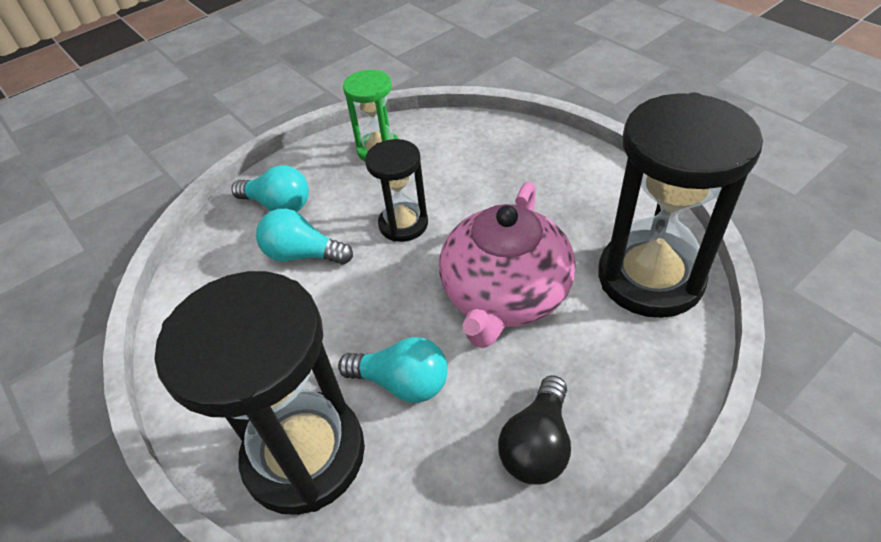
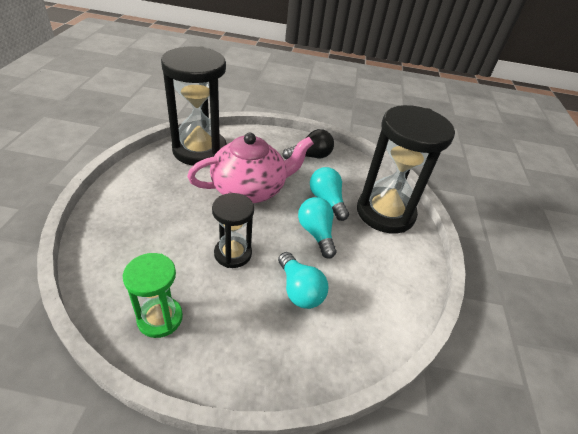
camera: 140 degrees left, 5 degrees down
turquoise light bulb [231,165,309,212] -> turquoise light bulb moved to [298,197,336,259]

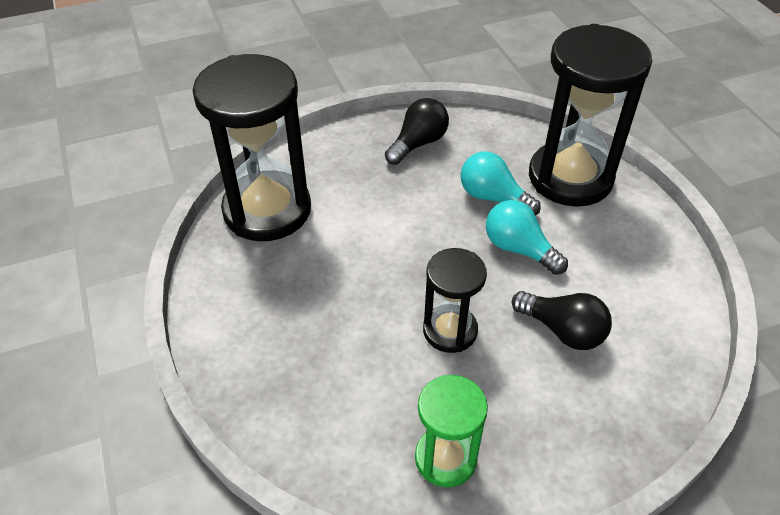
camera: 25 degrees left, 5 degrees up
pink teapot [187,133,314,203] -> none
turquoise light bulb [278,252,328,309] -> black light bulb [512,291,612,350]

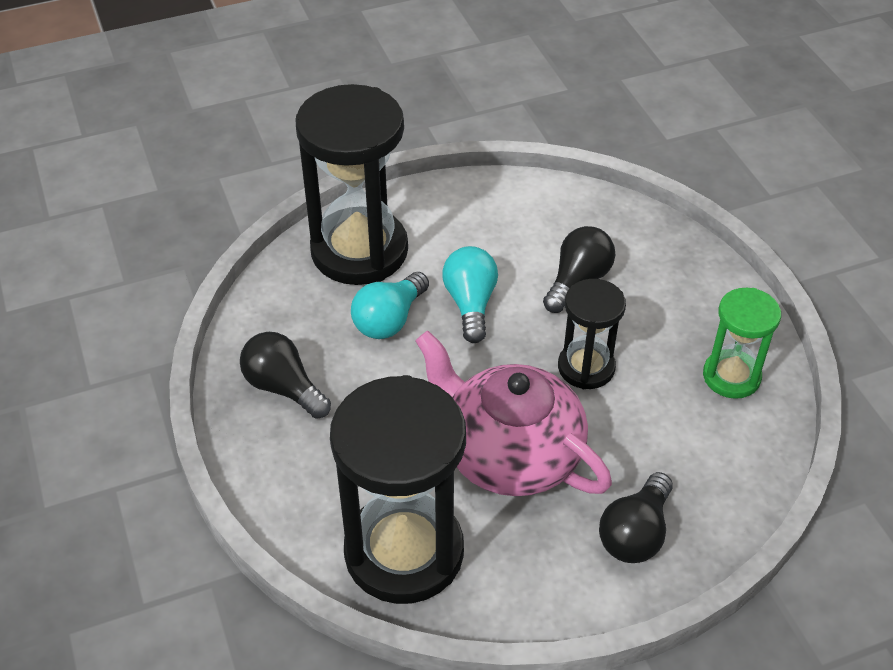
camera: 90 degrees left, 0 degrees up
turquoise light bulb [486,200,568,275] -> turquoise light bulb turned 135 degrees clockwise [442,246,498,343]
none -> pink teapot [415,331,612,496]
none -> black light bulb [599,472,673,563]

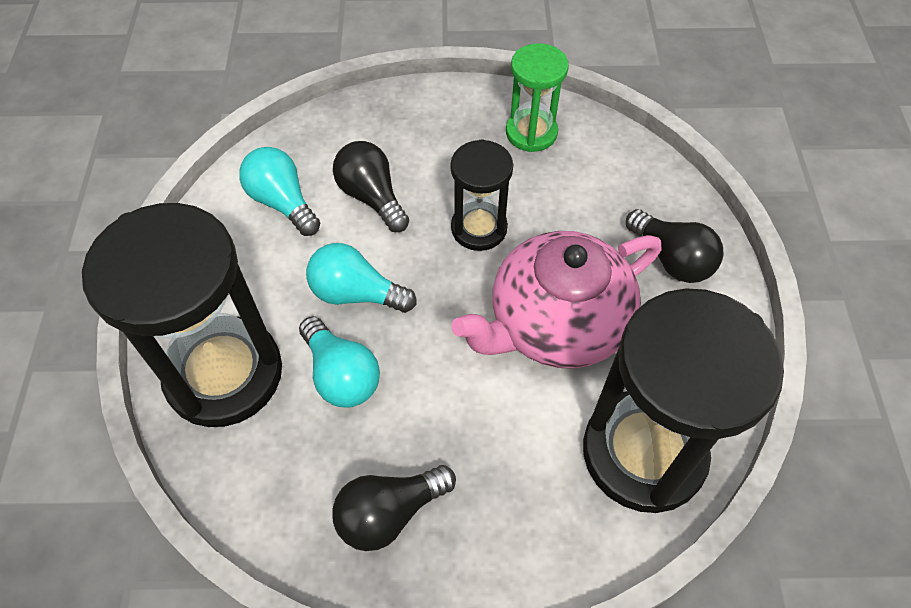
camera: 70 degrees left, 10 degrees up
none -> turquoise light bulb [239,147,320,236]

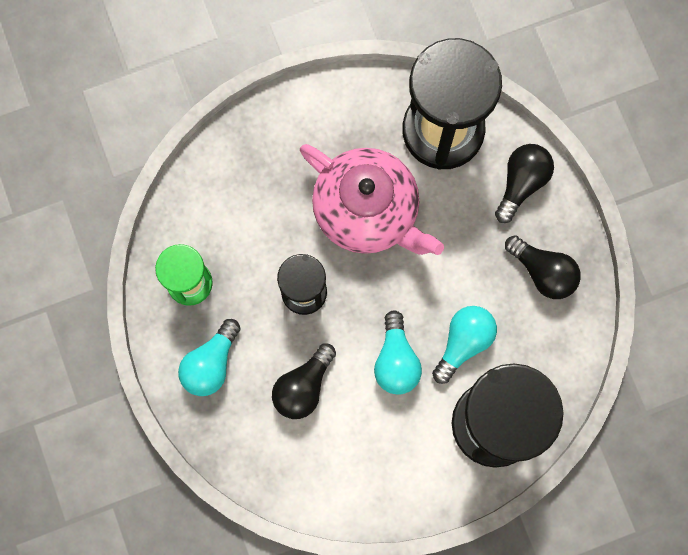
camera: 110 degrees left, 20 degrees up
turquoise light bulb [239,147,320,236] -> turquoise light bulb moved to [178,319,241,396]
black light bulb [626,209,723,283] -> black light bulb moved to [495,144,554,223]

